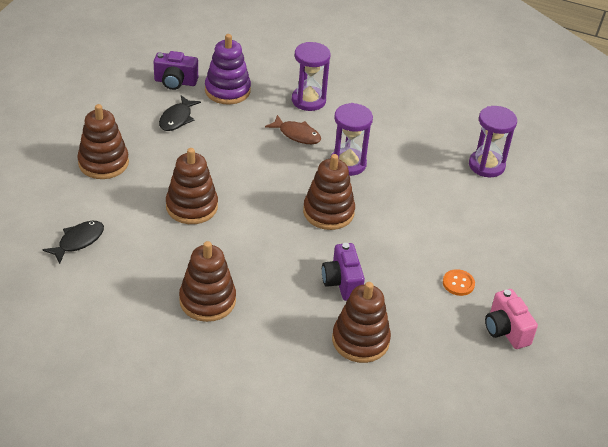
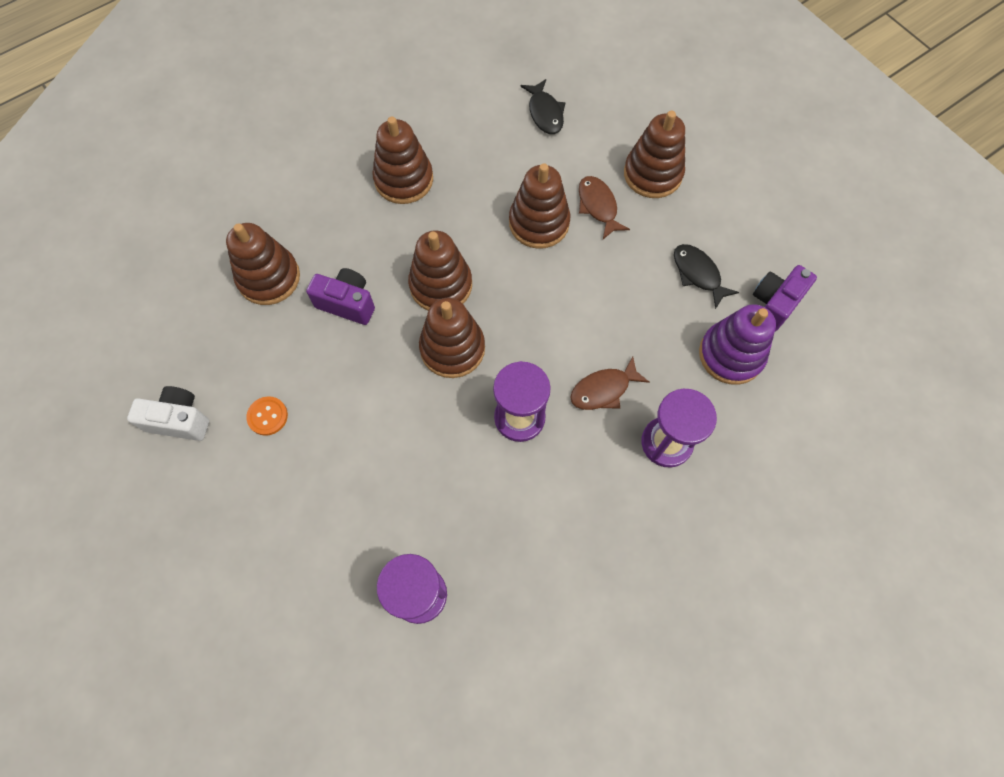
camera: 125 degrees right, 25 degrees up
pink camera [485,289,538,349] -> white camera [127,386,209,441]
none -> brown stacking toy [408,231,472,311]
none -> brown fish [579,176,630,239]

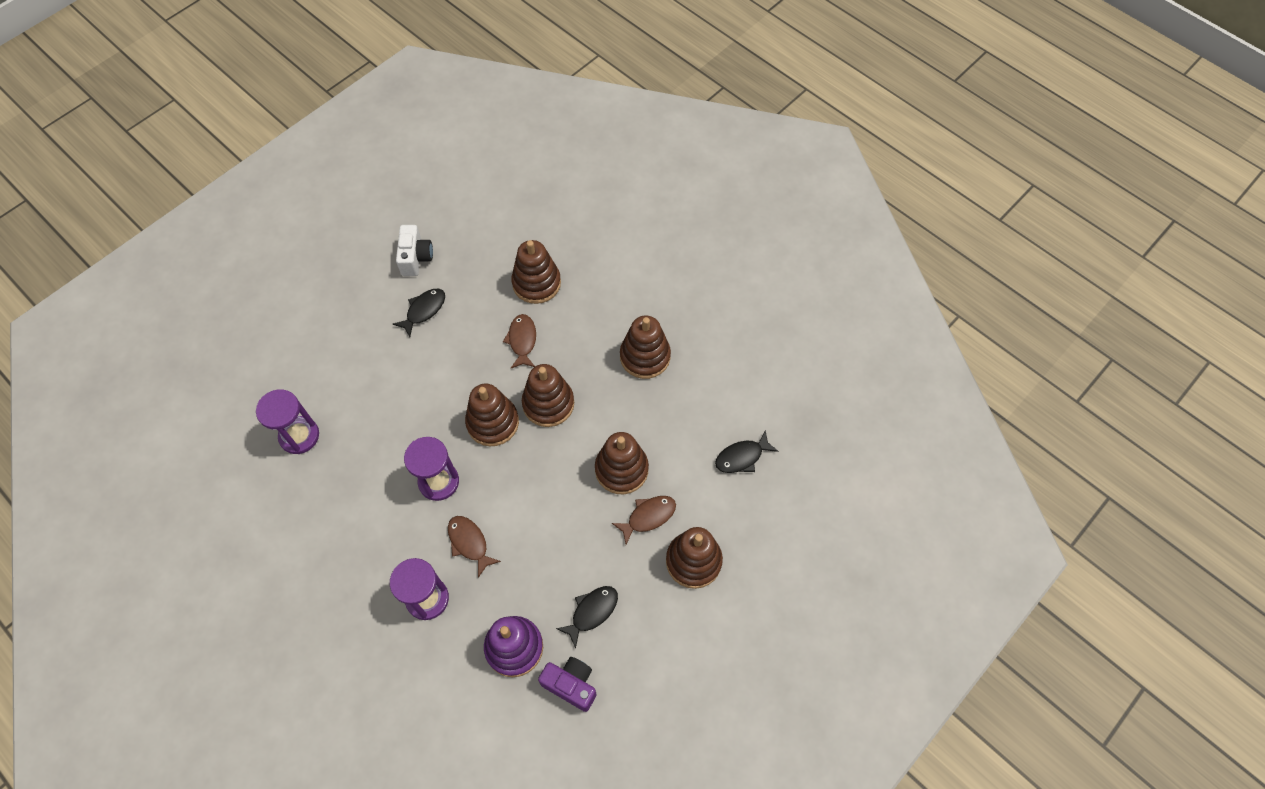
camera: 80 degrees right, 5 degrees down
orange button [246,396,288,436] -> black fish [393,289,445,337]
purple camera [306,268,375,325] -> brown fish [503,314,536,368]

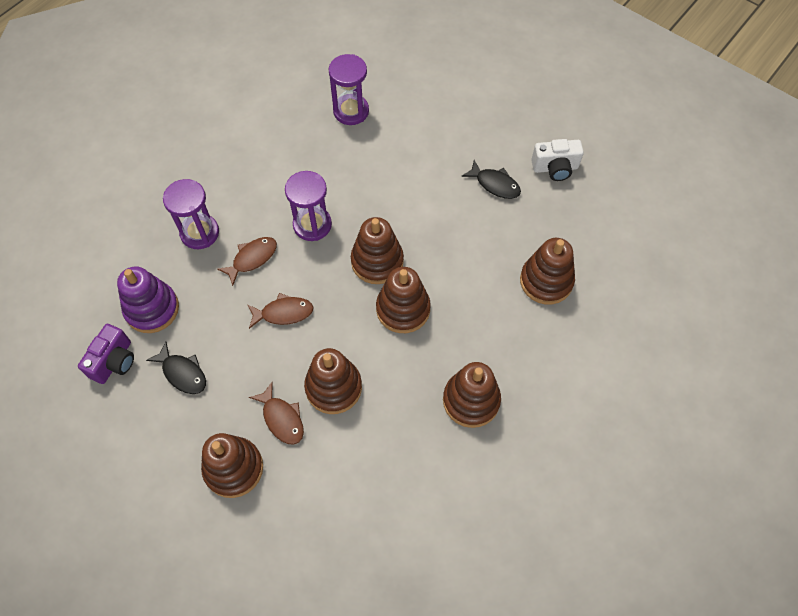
camera: 85 degrees right, 0 degrees up
brown fish [503,314,536,368] -> brown fish moved to [248,293,314,329]
black fish [715,430,779,473] -> none

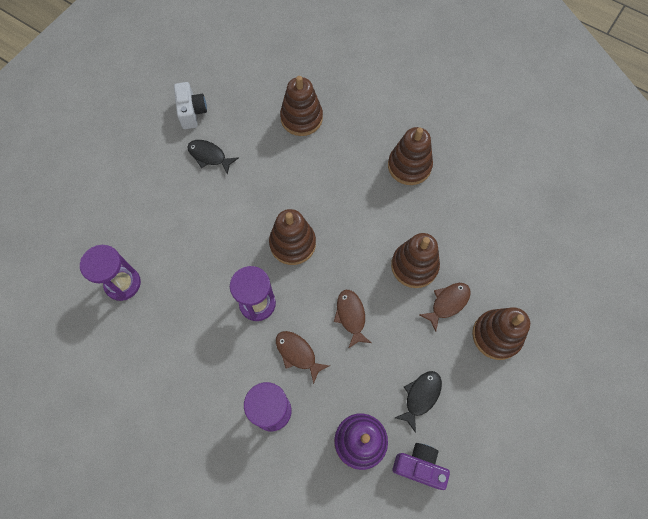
camera: 95 degrees left, 5 degrees up
brown stacking toy [376,267,431,333] -> none
black fish [461,160,521,199] -> black fish turned 90 degrees counterclockwise [187,140,239,175]

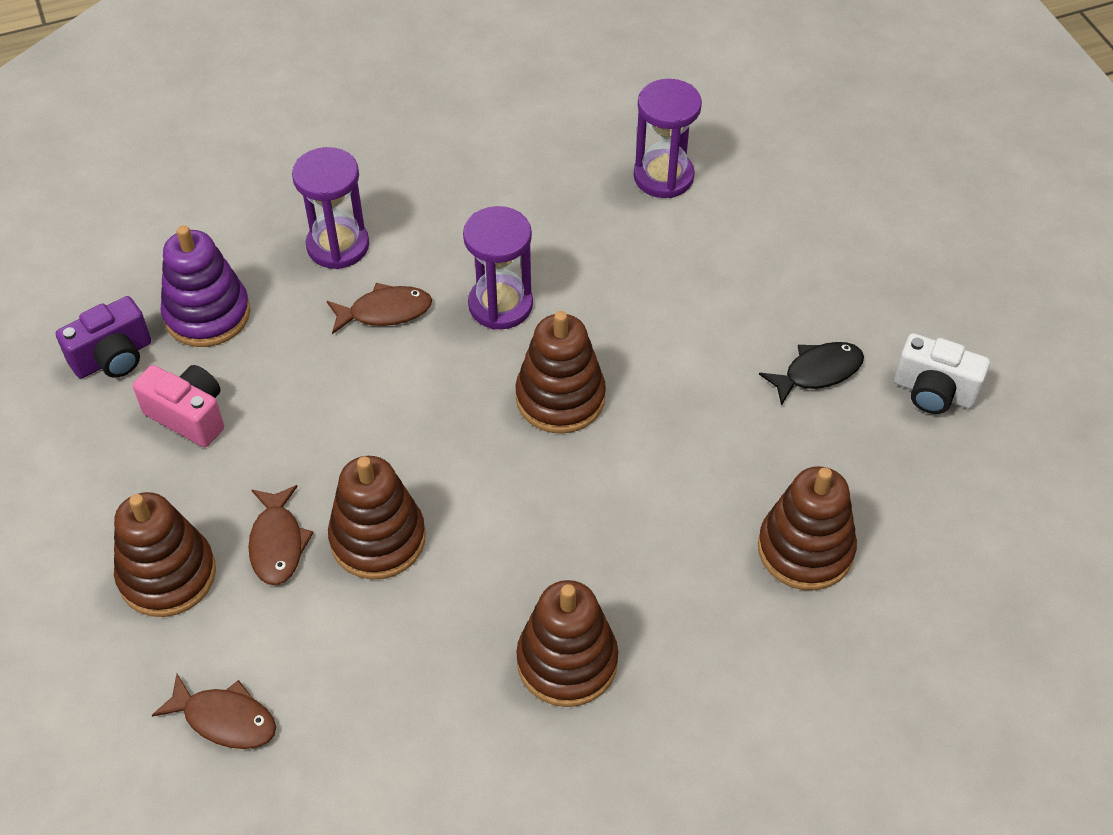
camera: 125 degrees right, 15 degrees down
brown fish [334,290,371,349] -> brown fish moved to [152,674,276,749]
black fish [395,371,442,433] -> pink camera [133,365,224,447]

